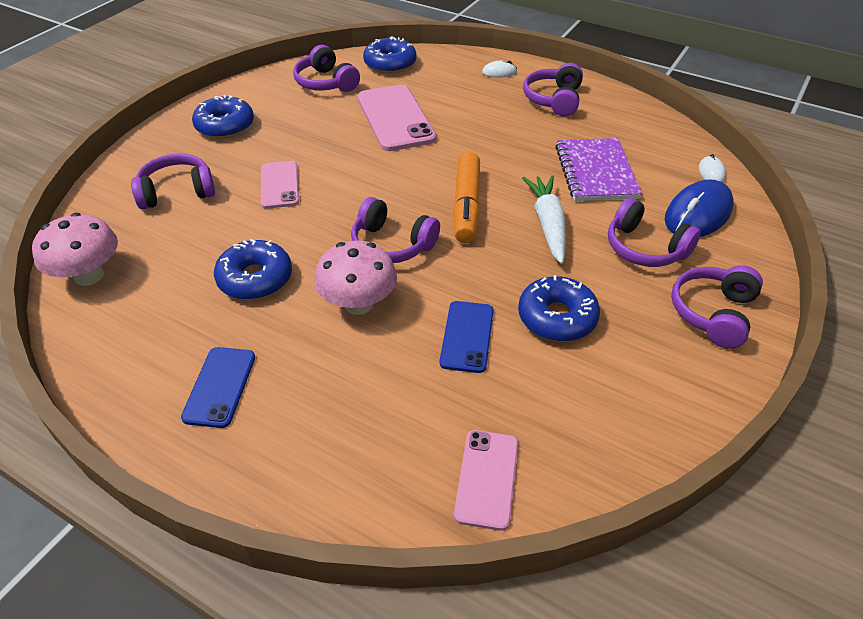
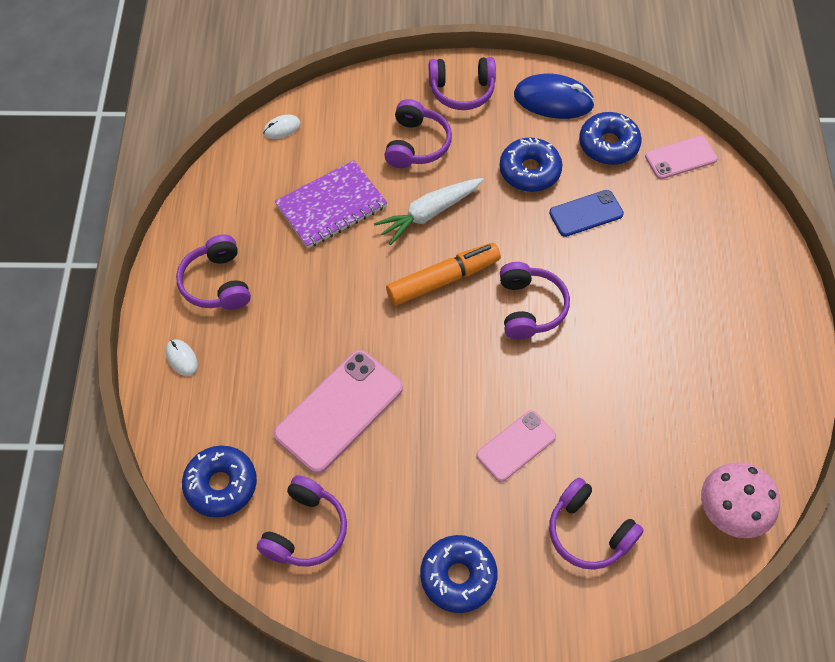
camera: 120 degrees left, 15 degrees up
blue phone [181,347,255,428] -> none
blue donut [214,239,292,300] -> blue donut moved to [579,112,642,165]
pink mushroom [314,240,397,315] -> none
purple headphones [523,63,583,116] -> purple headphones turned 90 degrees clockwise [176,235,251,310]
blue mouse [665,179,734,237] -> blue mouse moved to [514,73,595,119]

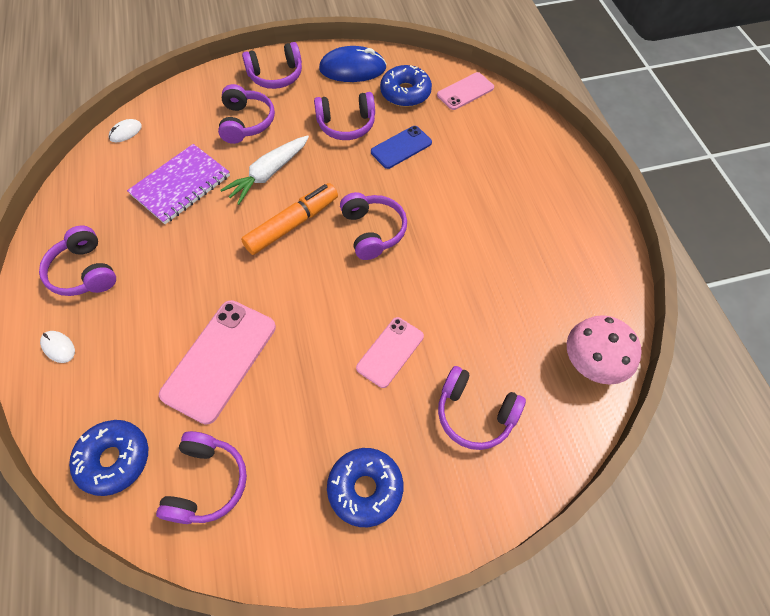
camera: 15 degrees left, 0 degrees up
blue donut [499,138,562,192] -> purple headphones [314,92,375,140]

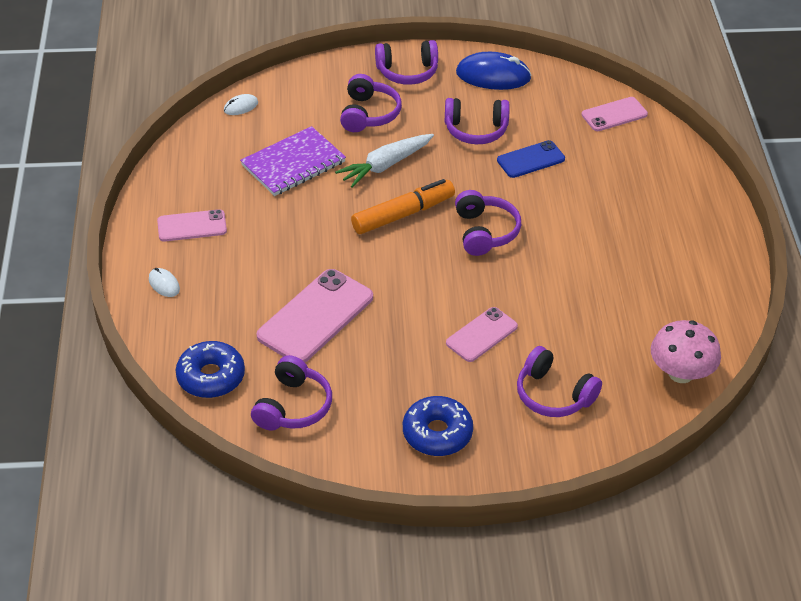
camera: 10 degrees right, 15 degrees down
purple headphones [39,226,116,296] -> pink phone [157,209,227,242]
blue donut [380,65,432,107] -> none

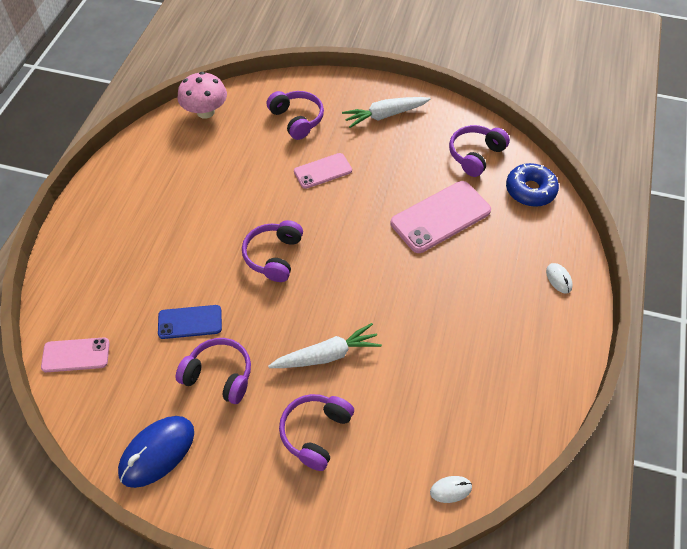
camera: 160 degrees left, 10 degrees up
pink phone [157,209,227,242] -> none
purple notebook [240,126,346,196] -> none
orange marker [351,179,455,234] -> none
purple headphones [375,40,438,85] -> none
blue donut [403,396,473,456] -> white carrot [342,97,431,128]
blue mouse [456,52,532,90] -> blue mouse turned 75 degrees counterclockwise [118,416,194,488]

